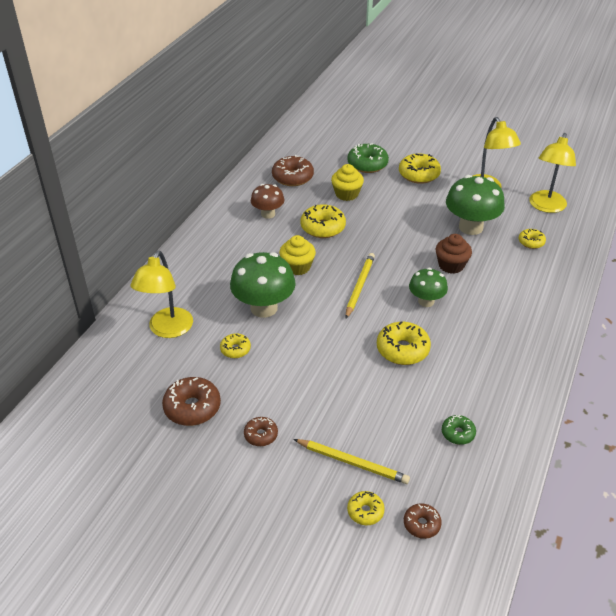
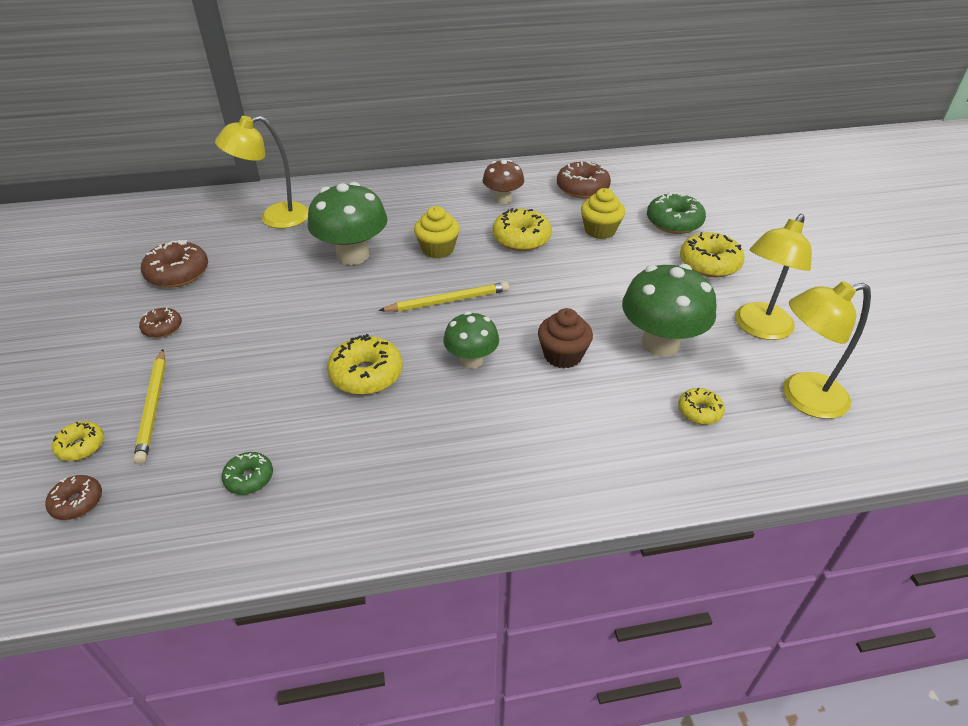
camera: 55 degrees right, 0 degrees up
yellow donut [220,333,251,358] -> none

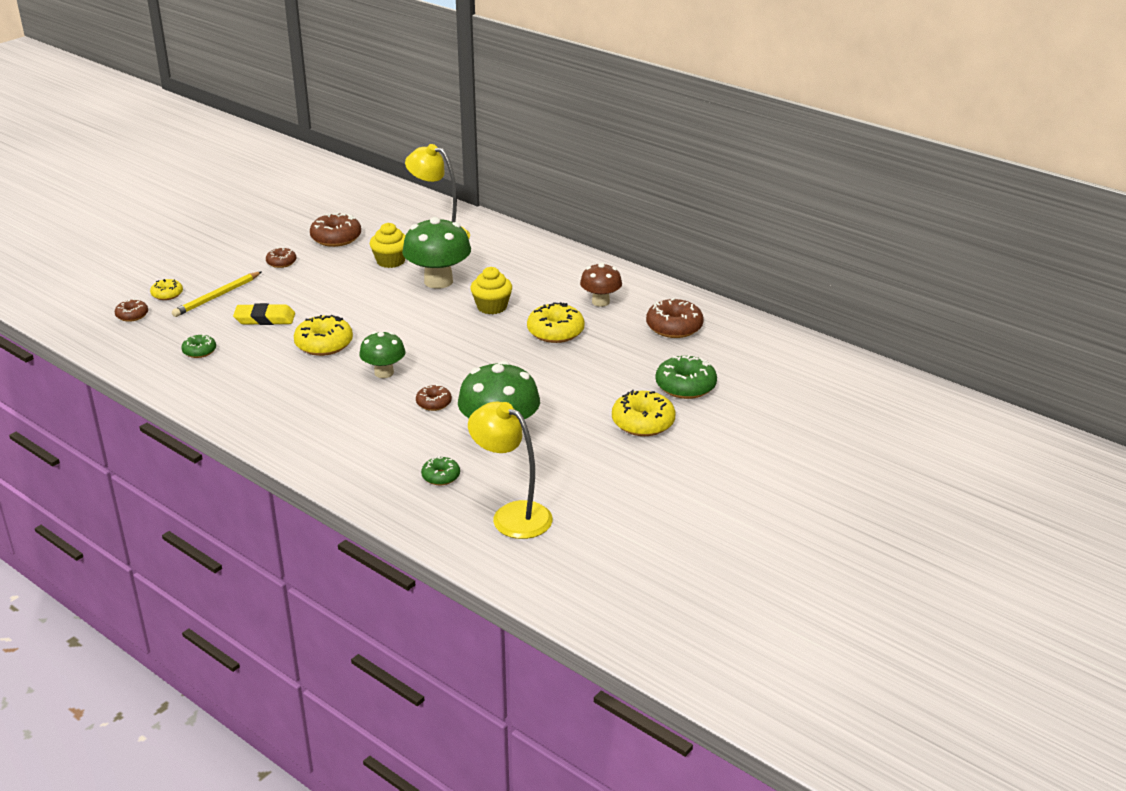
camera: 50 degrees right, 10 degrees down
yellow pencil [379,282,509,312] -> none
brown cupcake [538,308,593,368] -> brown donut [416,384,452,411]
yellow cupcake [581,188,625,239] -> yellow cupcake moved to [370,223,405,268]
yellow donut [678,388,725,425] -> green donut [421,456,460,485]
yellow lamp [735,214,812,340] -> none
none -> yellow eraser [233,303,295,325]

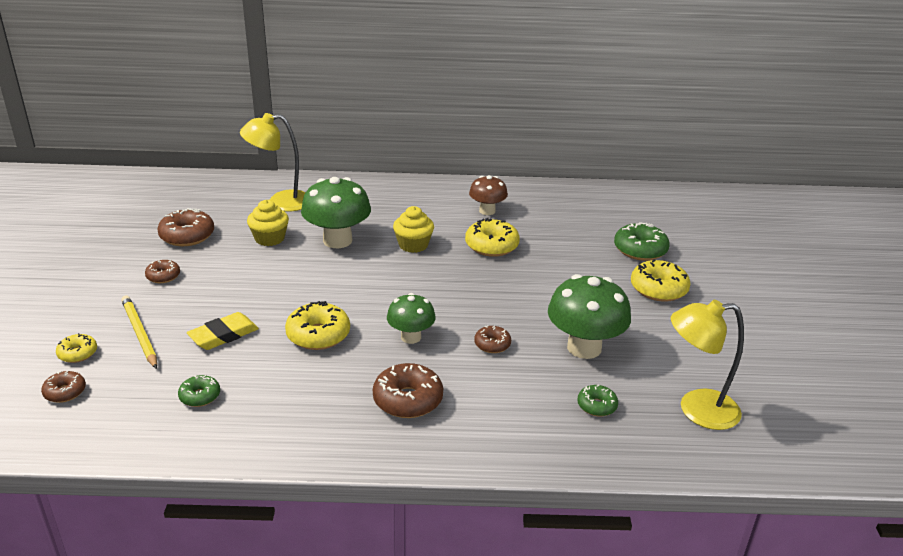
camera: 40 degrees left, 0 degrees up
yellow pencil [172,272,261,317] -> yellow pencil turned 150 degrees clockwise [121,296,157,369]
brown donut [646,298,704,338] -> brown donut moved to [373,363,443,418]

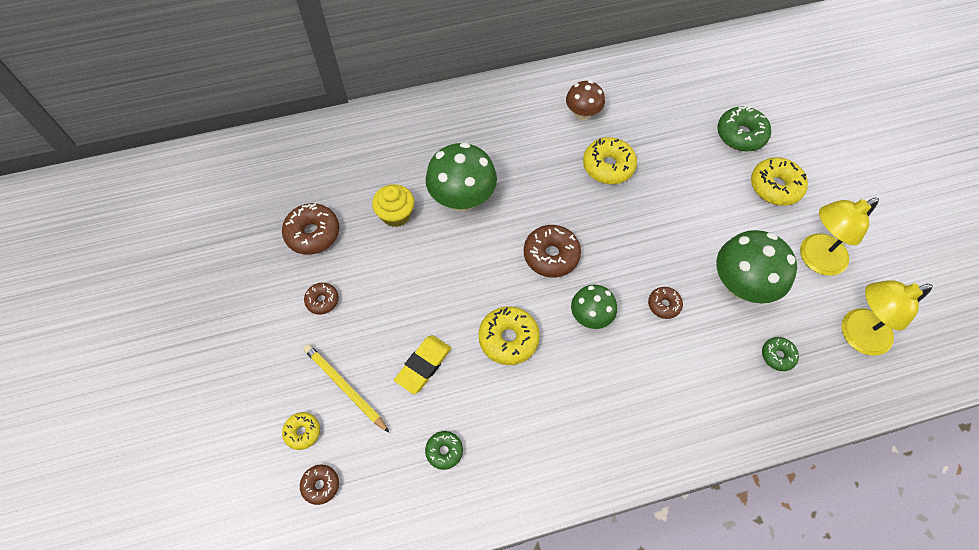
camera: 15 degrees left, 30 degrees up
yellow lamp [240,113,306,212] -> yellow lamp moved to [800,198,879,276]
brown donut [373,363,443,418] -> brown donut moved to [524,225,581,277]
yellow cupcake [393,206,434,253] -> none

